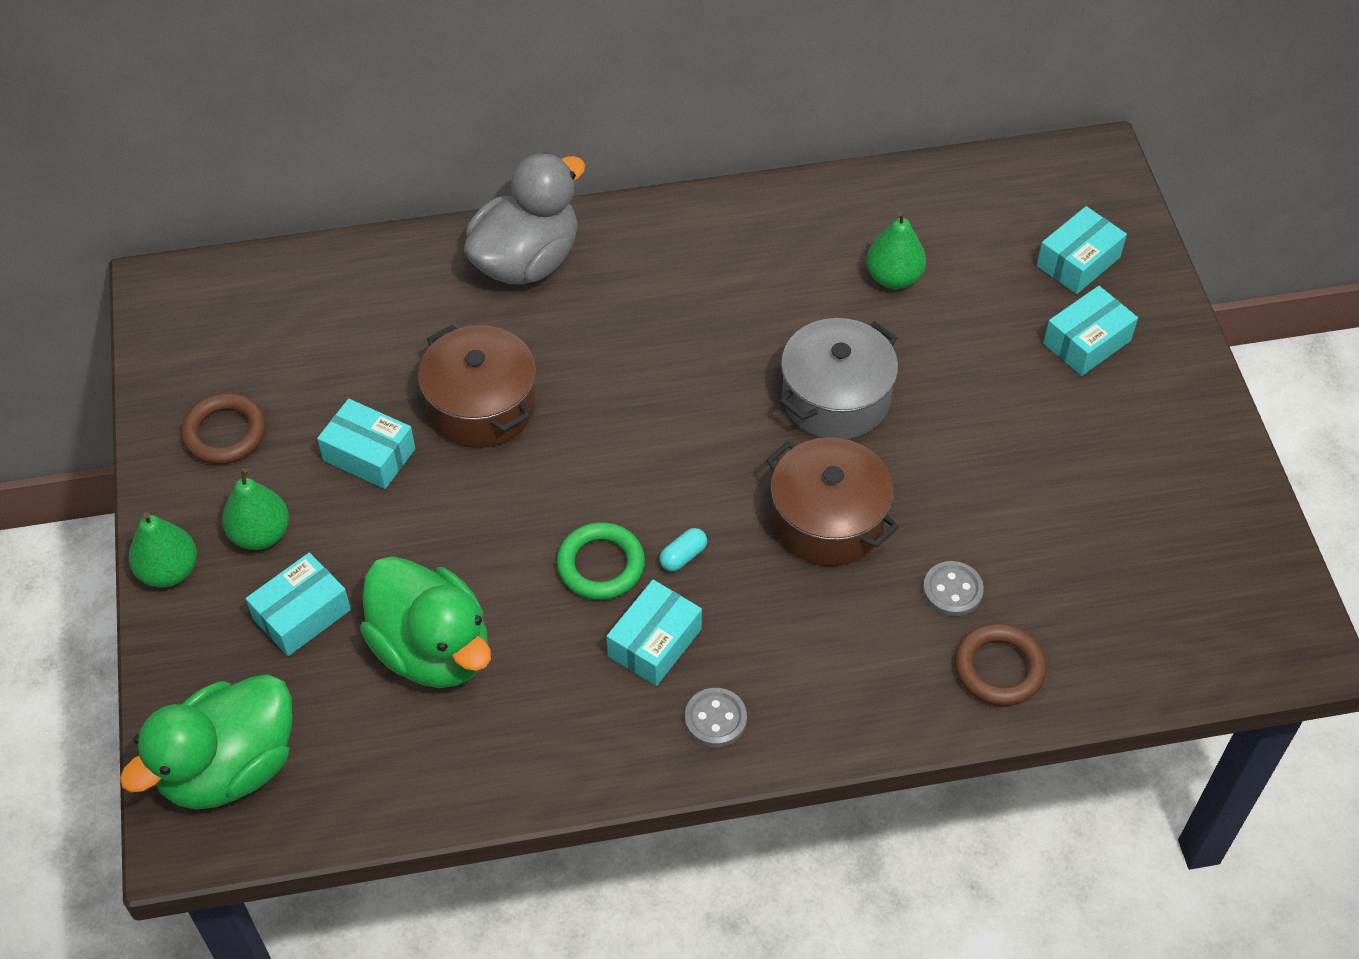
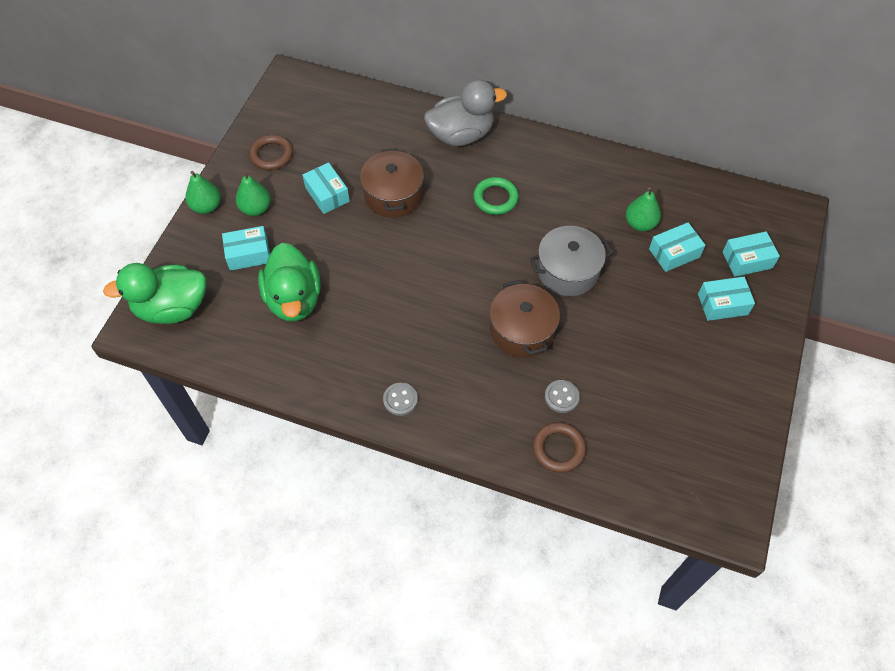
camera: 30 degrees right, 5 degrees up
green ring [557,522,645,600] -> green ring moved to [473,177,519,215]
turquoise box [607,580,702,686] -> turquoise box moved to [649,223,705,272]
turquoise capsule [659,528,707,572] -> none

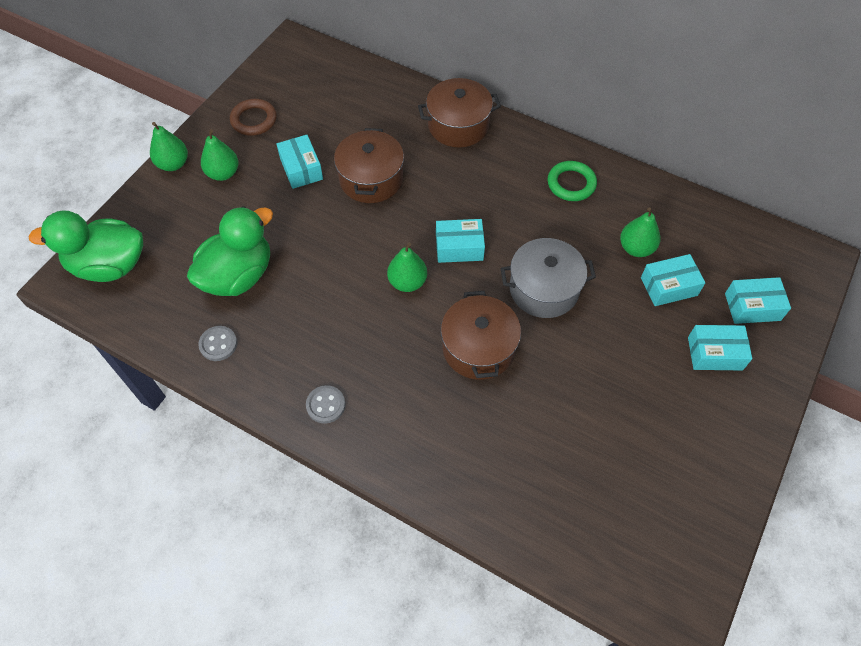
camera: 10 degrees right, 0 degrees up
turquoise box [222,226,270,271] -> turquoise box moved to [436,219,485,263]
green duck [258,243,321,321] -> green duck turned 135 degrees counterclockwise [187,206,273,296]
grey duck [424,79,507,146] -> brown pot [418,78,501,147]
green ring [473,177,519,215] -> green ring moved to [548,161,597,201]
brown ring [533,422,586,473] -> none
grey button [545,380,580,413] -> grey button moved to [198,326,237,361]
none -> green pear [387,243,427,292]

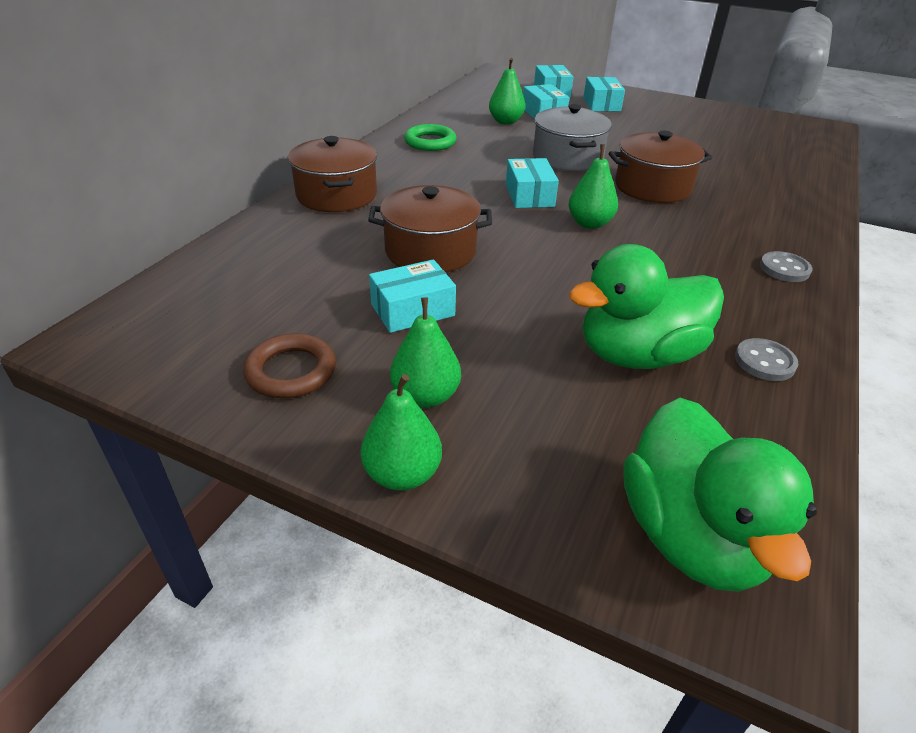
camera: 95 degrees left, 20 degrees down
green duck [187,206,273,296] -> green duck turned 60 degrees counterclockwise [569,244,724,369]

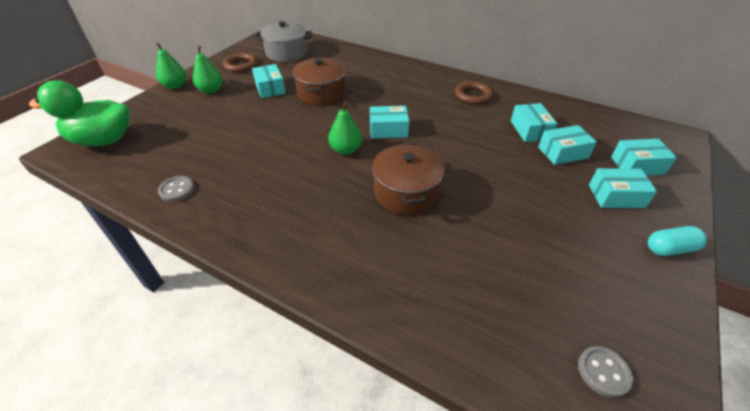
camera: 95 degrees right, 5 degrees up
brown pot [288,136,377,212] -> none
green ring [404,124,457,151] -> brown ring [455,81,493,105]
green pear [489,58,525,125] -> turquoise box [511,103,558,142]
grey pot [533,104,612,171] -> grey pot moved to [255,21,312,62]
green duck [569,244,724,369] -> none
grey button [760,251,812,282] -> grey button moved to [578,346,633,398]
none -> turquoise capsule [648,226,707,256]

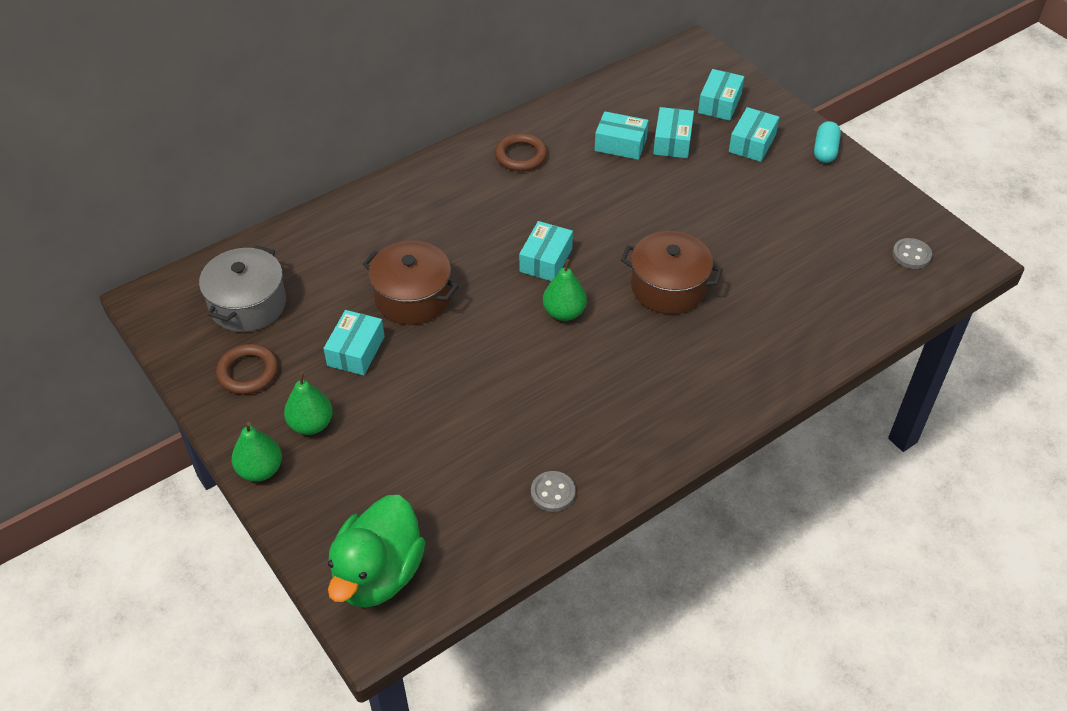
camera: 65 degrees left, 5 degrees up
turquoise box [252,64,286,98] -> turquoise box turned 75 degrees counterclockwise [323,310,385,375]

